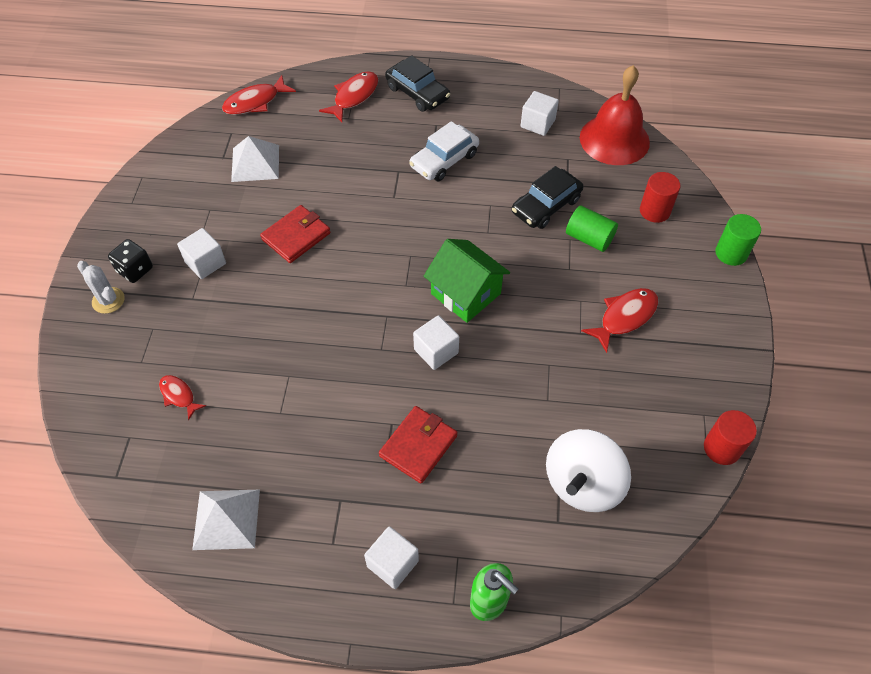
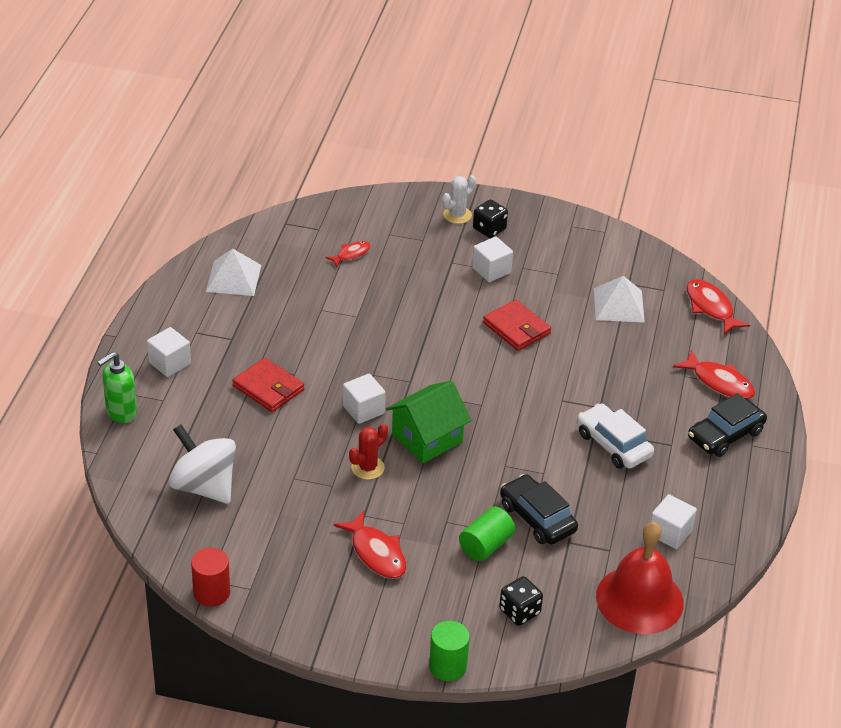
camera: 95 degrees right, 15 degrees down
red cylinder [640,172,680,223] -> black dice [499,576,543,626]
none -> red cactus [349,424,388,480]

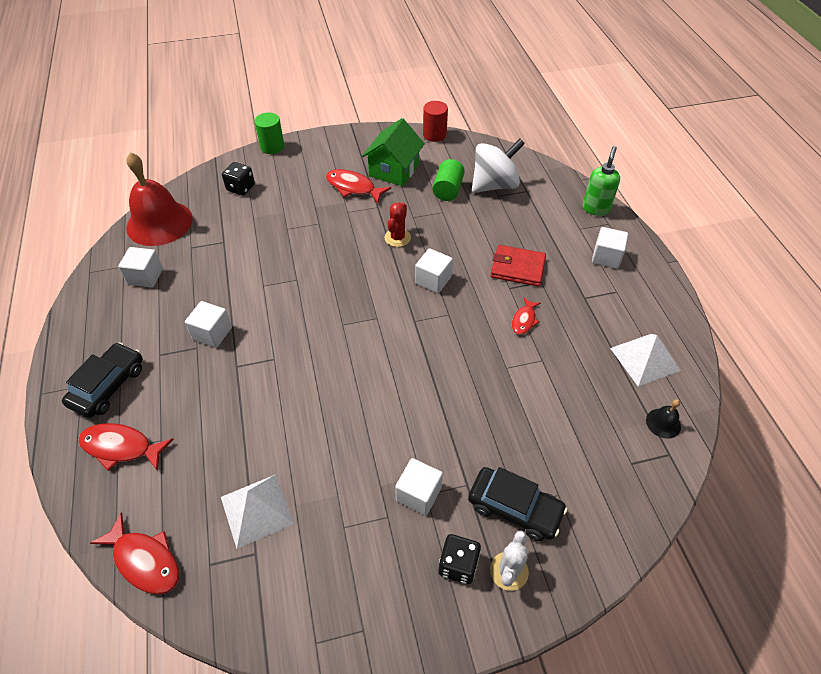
camera: 155 degrees right, 10 degrees up
white spinning top [169,424,236,504] -> white spinning top turned 45 degrees counterclockwise [472,139,525,193]
red fish [325,241,371,267] -> red fish moved to [512,297,541,335]
green house [386,381,471,463] -> green house moved to [362,118,425,186]
green cylinder [459,507,515,561] -> green cylinder moved to [432,159,465,201]
red wallet [483,300,551,351] -> none
black car [500,474,578,545] -> black car moved to [468,467,567,541]
white car [577,404,654,469] -> white cube [185,301,232,348]
none -> black bell [646,399,681,439]

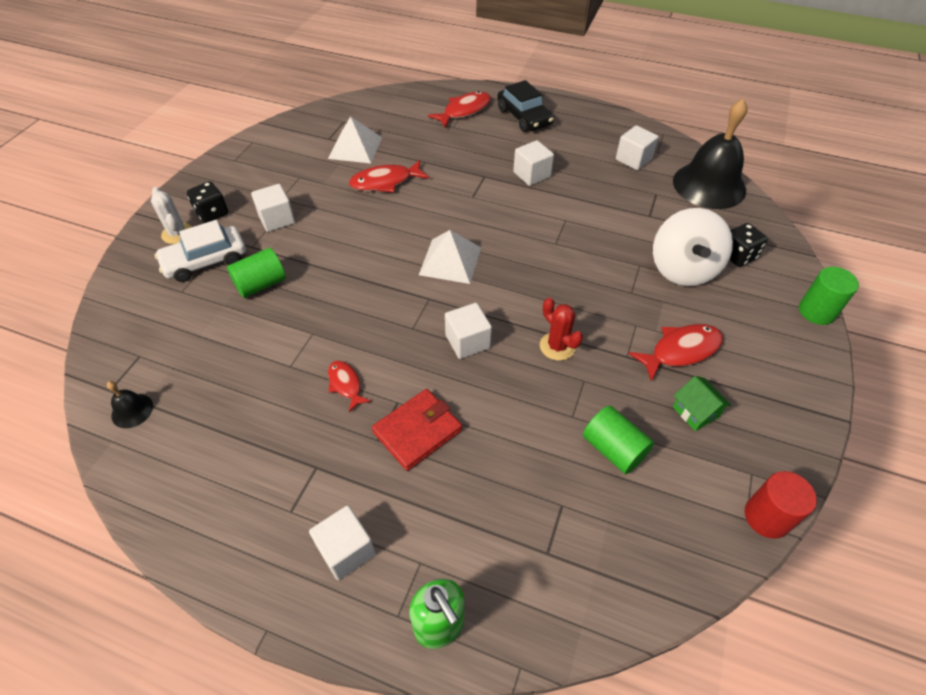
camera: 125 degrees right, 0 degrees up
red fish [90,513,179,595] -> red fish moved to [349,160,429,193]
red bell [126,152,193,246] -> black bell [673,99,747,209]
green house [362,118,425,186] -> green house [673,376,732,431], size x0.54
black car [468,467,567,541] -> white car [154,220,246,282]
white spinning top [472,139,525,193] -> white spinning top moved to [653,208,733,286]
white pyramid [610,334,681,387] -> white pyramid moved to [419,230,481,284]
none -> green cylinder [227,248,286,298]

